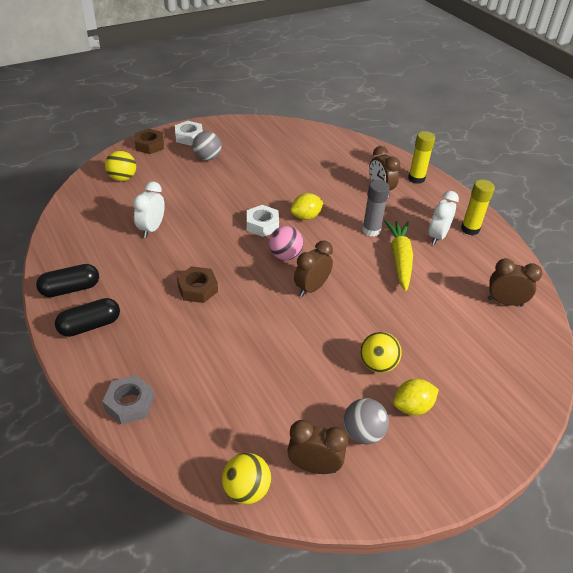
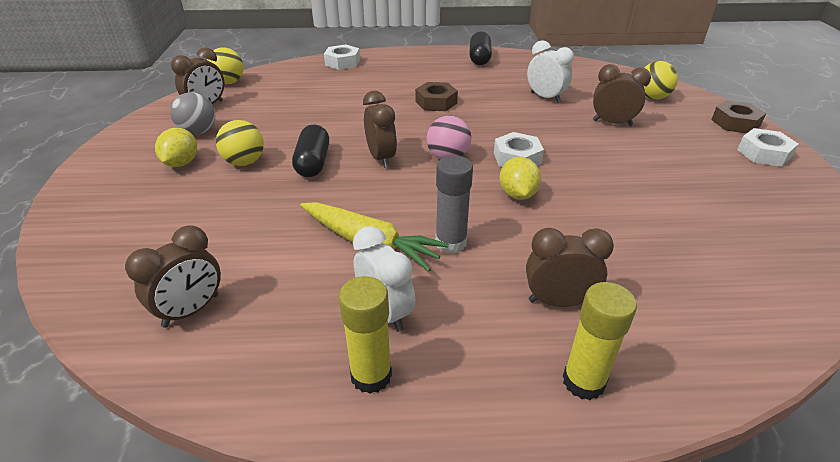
camera: 120 degrees right, 5 degrees down
black capsule [55,298,120,337] -> black capsule moved to [292,124,329,177]
grey nut [102,375,154,425] -> white nut [324,44,360,70]
grey ball [192,131,221,161] -> none
none -> brown clock [593,64,651,126]

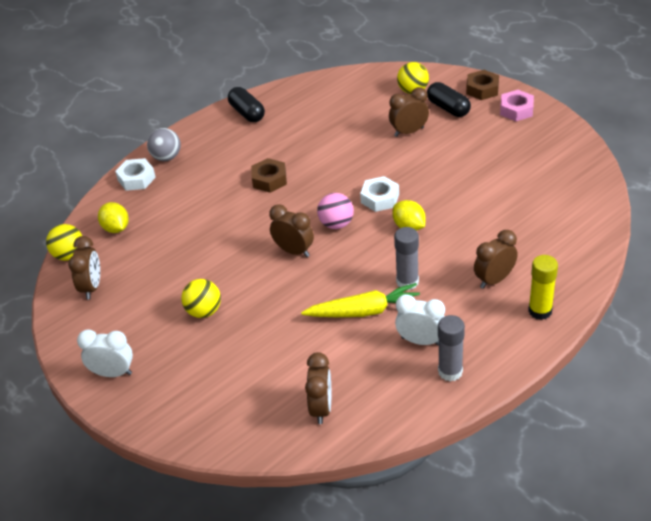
camera: 35 degrees left, 5 degrees up
yellow lemon [155,128,197,167] -> yellow lemon moved to [98,202,129,233]
grey ball [170,92,215,135] -> grey ball moved to [147,128,181,161]
black capsule [292,124,329,177] -> black capsule moved to [427,82,471,117]
yellow glue stick [339,276,392,394] -> grey glue stick [438,315,465,381]
white clock [527,40,574,103] -> white clock moved to [77,330,133,377]
white nut [737,128,799,167] -> pink nut [500,90,534,121]

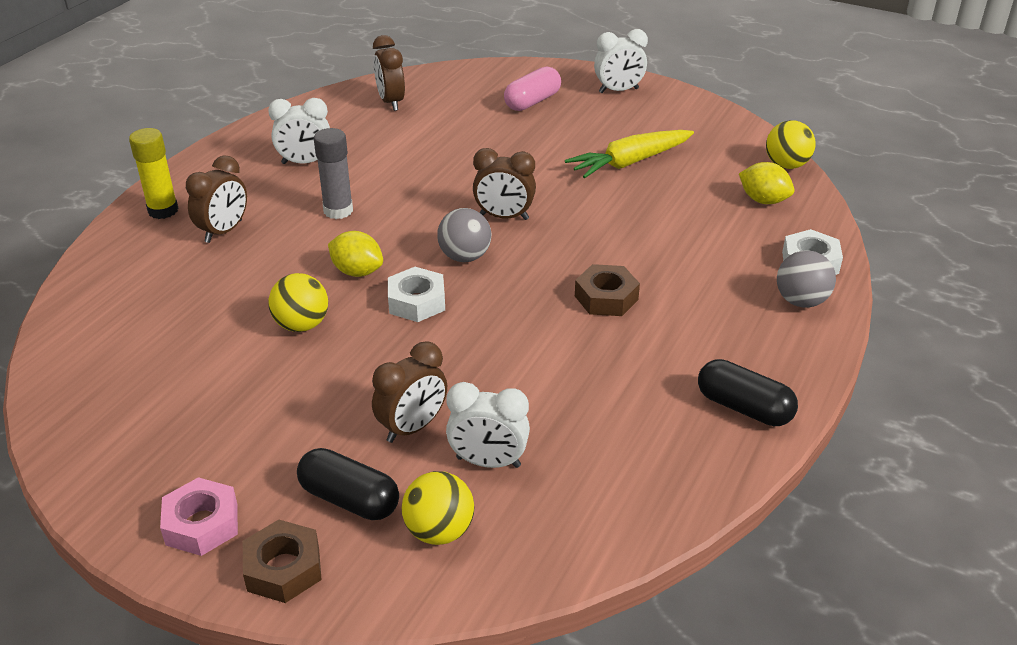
camera: 155 degrees right, 5 degrees down
brown clock [68,236,100,300] -> none
yellow ball [181,279,221,318] -> yellow ball moved to [269,273,328,332]
yellow carrot [301,283,420,317] -> yellow carrot moved to [565,130,694,178]
pink ball [317,193,354,229] -> grey ball [437,208,491,262]
grey glue stick [438,315,465,381] -> none
none -> white clock [446,382,530,468]
none -> pink capsule [504,66,561,111]

